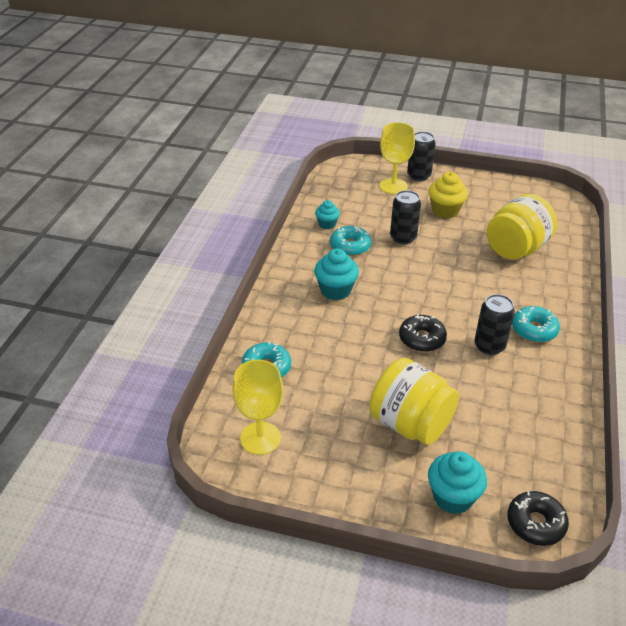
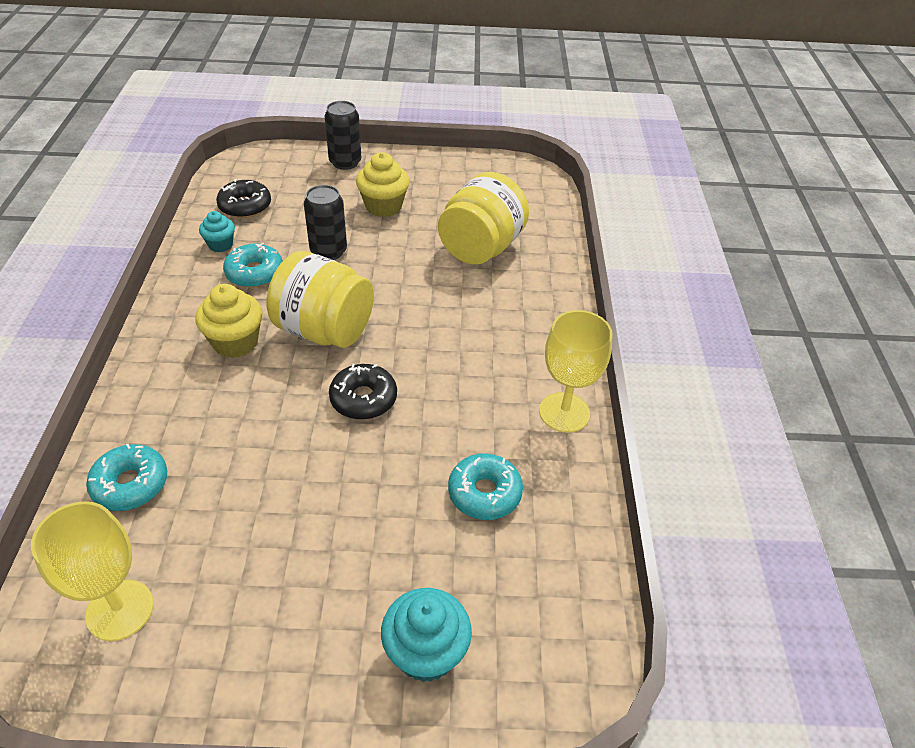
camera: 15 degrees left, 5 degrees up
turquoise cupcake [314,249,359,300] -> yellow cupcake [195,284,263,358]
yellow jar [369,358,459,445] -> yellow jar moved to [267,251,374,348]
yellow goblet [380,122,415,194] -> yellow goblet moved to [539,310,613,433]
black can [475,294,515,355] -> none
black donut [507,491,569,546] -> black donut moved to [216,179,271,218]
turquoise donut [512,306,560,342] -> turquoise donut moved to [448,454,523,520]

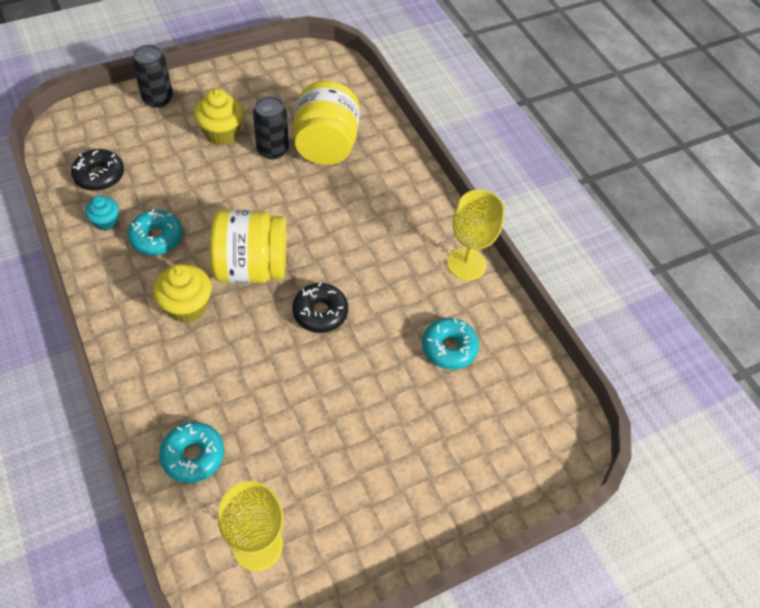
camera: 30 degrees left, 10 degrees up
black can [304,185,347,260] -> black can moved to [253,96,289,159]
turquoise cupcake [381,588,472,682] -> none

